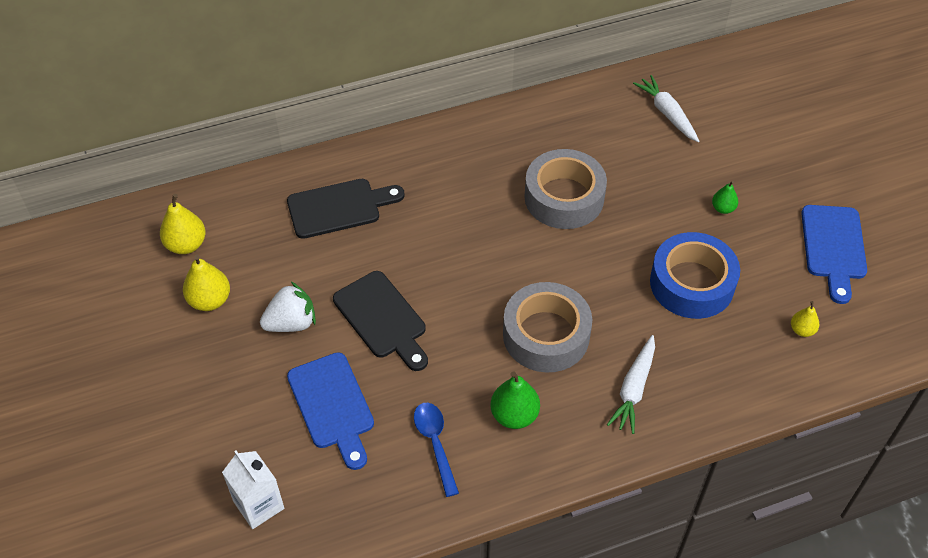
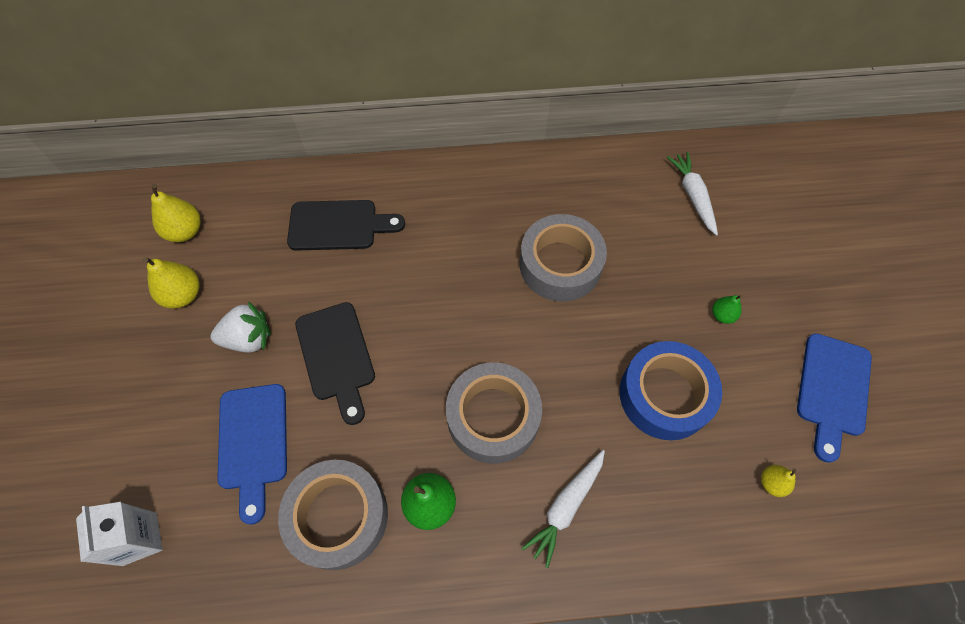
camera: 15 degrees right, 10 degrees up
blue spoon [414,403,459,497] -> grey tape [278,460,388,570]

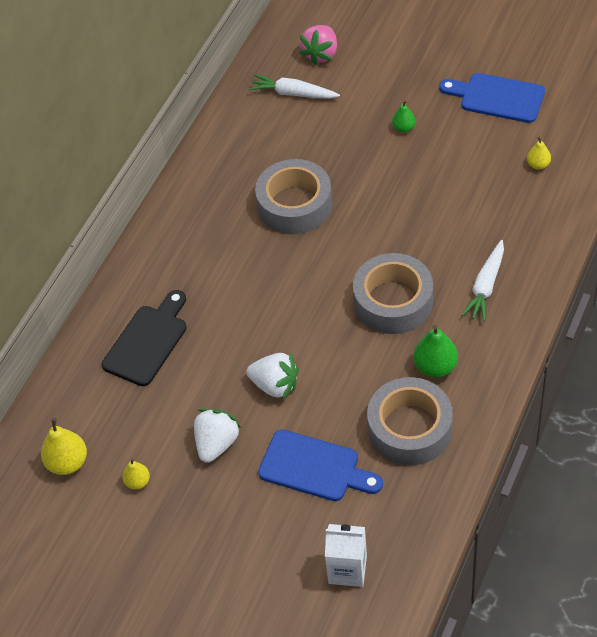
camera: 55 degrees left, 10 degrees down
yellow pear [142,257,199,309] -> yellow pear [122,458,150,489], size x0.59
black cutting board [295,302,375,425] -> white strawberry [246,353,299,399]
white carrot [522,450,605,568] -> white carrot turned 45 degrees clockwise [461,240,504,322]
blue tape [620,341,722,440] -> none
blue cutting board [797,333,872,463] -> blue cutting board turned 150 degrees clockwise [439,73,545,123]
none -> pink strawberry [299,25,337,66]

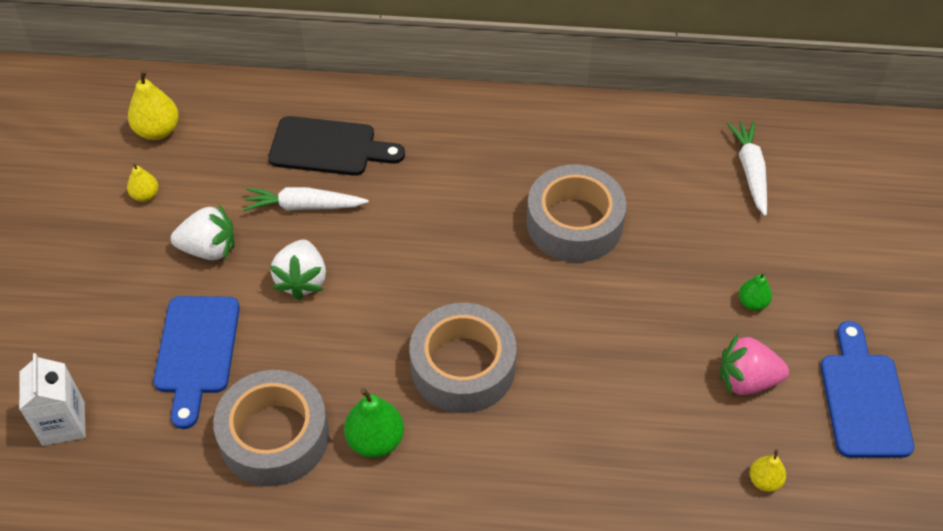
camera: 65 degrees right, 0 degrees up
pink strawberry [299,25,337,66] -> pink strawberry moved to [720,334,789,395]
white carrot [461,240,504,322] -> white carrot moved to [243,187,369,211]

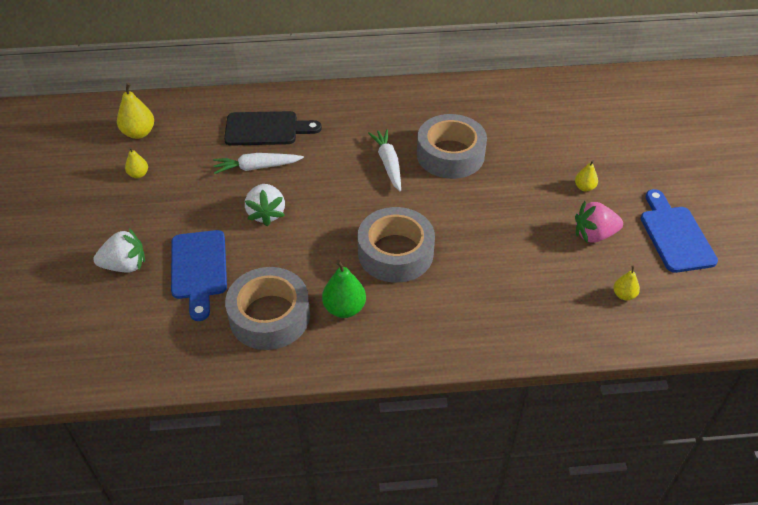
camera: 10 degrees left, 5 degrees down
white carton [19,353,86,446] -> none
white strawberry [171,204,235,260] -> white strawberry moved to [93,228,145,273]
white carrot [727,121,767,216] -> white carrot moved to [368,129,401,191]
green pear [739,272,772,311] -> yellow pear [575,160,598,192]

